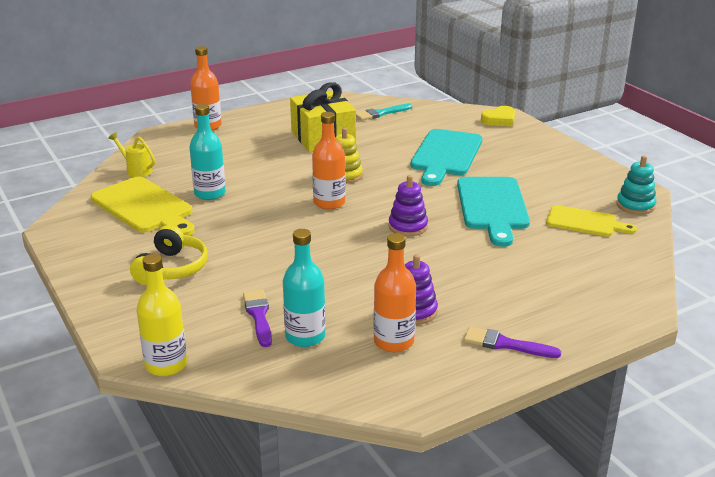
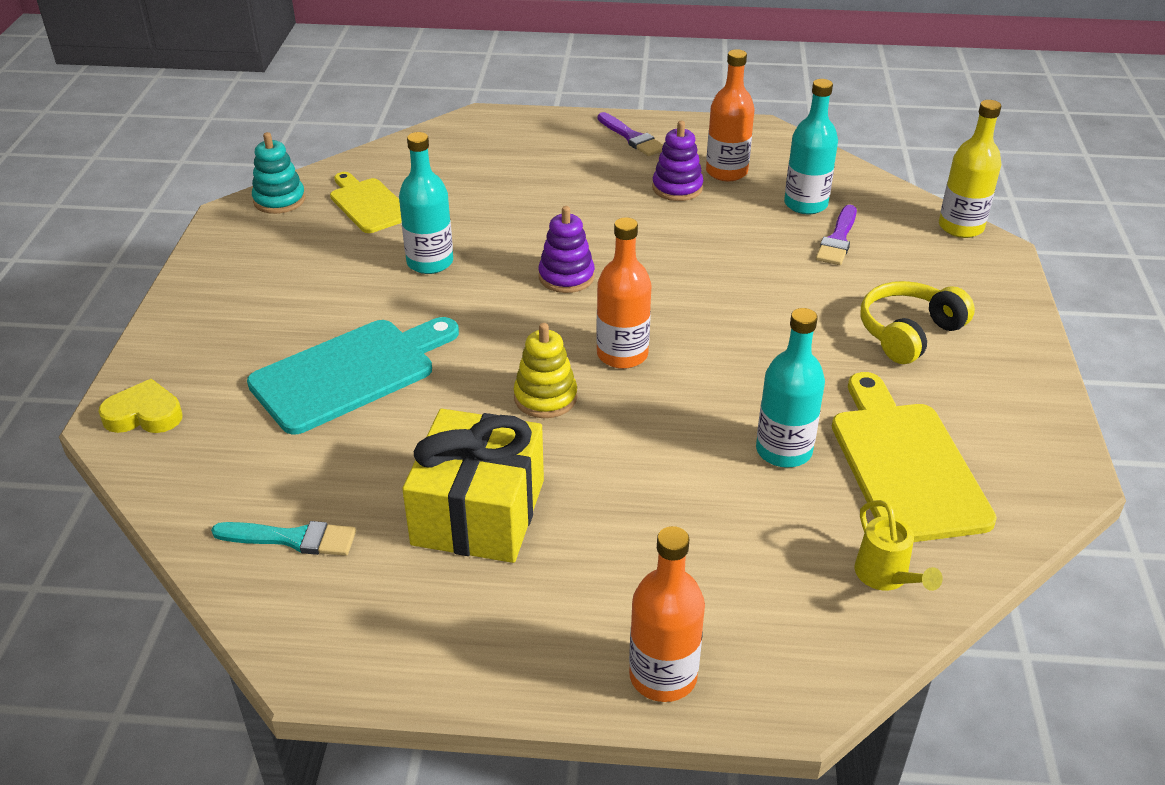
camera: 145 degrees left, 10 degrees up
turquoise cutting board [457,177,530,247] -> turquoise bottle [399,132,453,274]

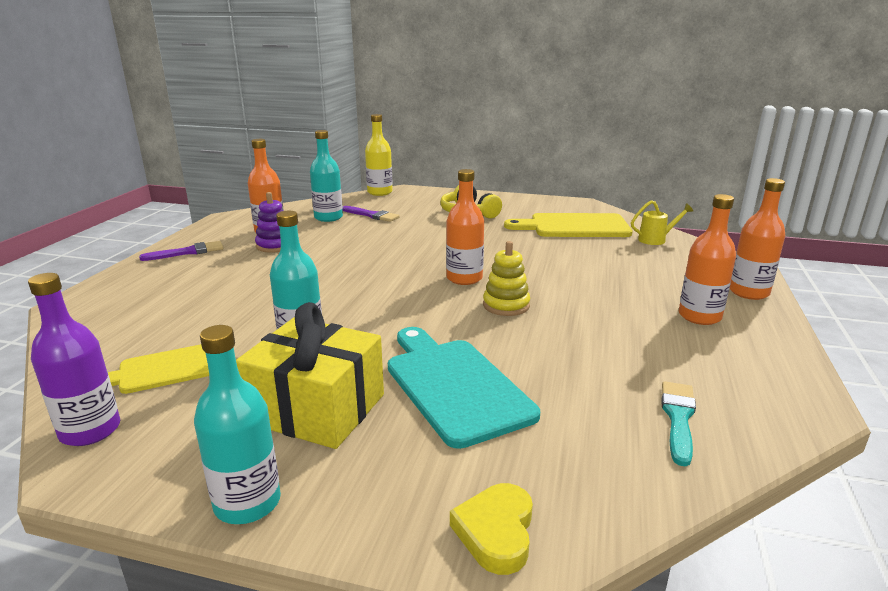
camera: 80 degrees left, 15 degrees down
turquoise stacking toy [252,132,305,214] -> purple bottle [28,273,120,446]
yellow gift [402,409,544,563] -> yellow gift moved to [236,302,384,449]
purple stacking toy [538,206,595,293] -> none
turquoise bottle [756,308,825,468] -> turquoise bottle moved to [194,325,281,524]
none -> orange bottle [679,194,736,325]

